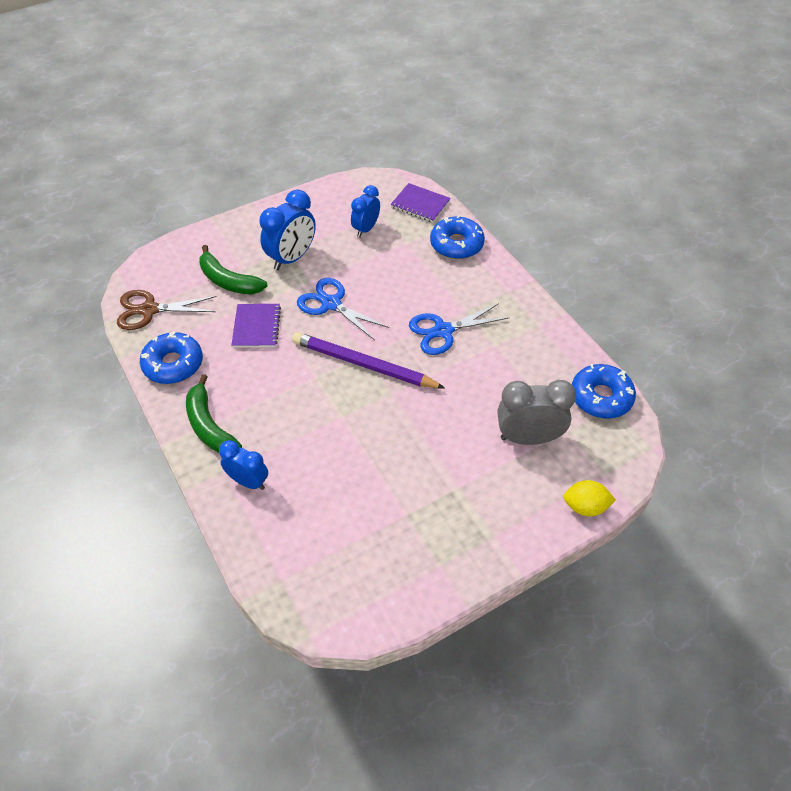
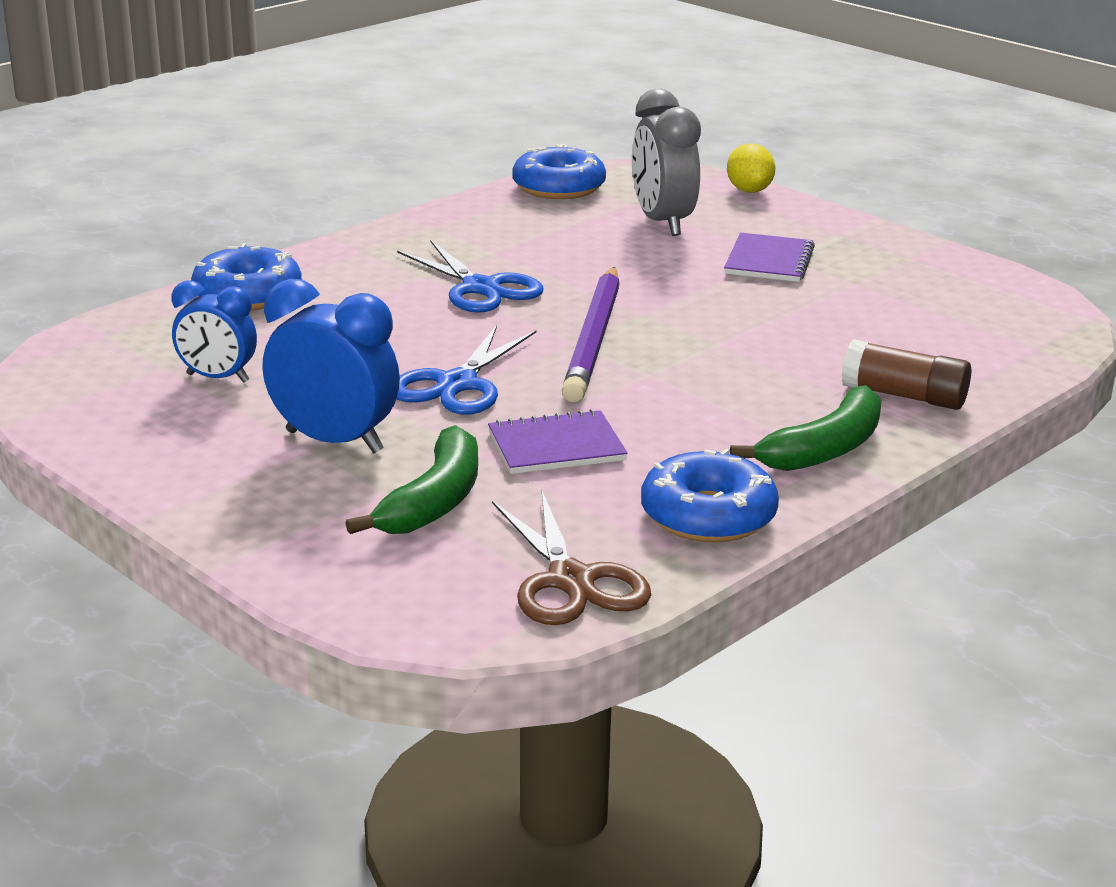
camera: 105 degrees left, 25 degrees down
blue clock [219,440,268,490] -> brown glue stick [842,339,971,410]
purple notebook [390,183,451,222] -> purple notebook moved to [724,233,815,282]

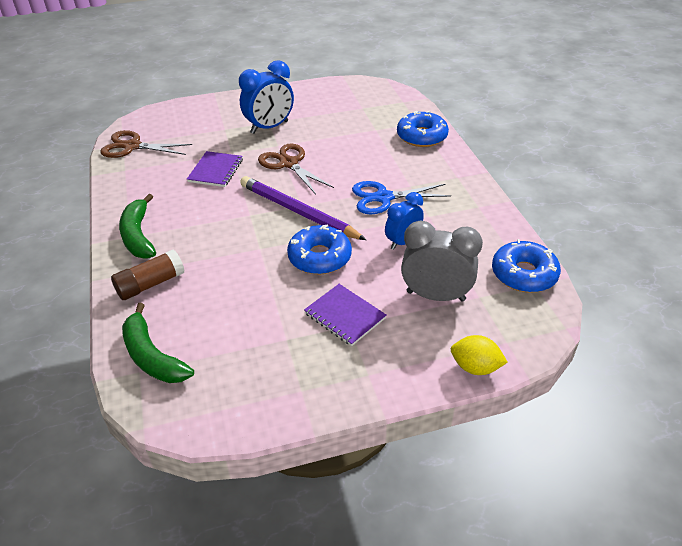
camera: 120 degrees right, 15 degrees up
blue clock [172,280,257,383] -> blue clock moved to [385,192,424,250]
green banana [345,425,478,534] -> green banana moved to [122,303,194,383]
blue scissors [396,325,537,415] -> brown scissors [258,143,334,194]
blue donut [641,448,779,542] -> blue donut moved to [287,224,352,274]

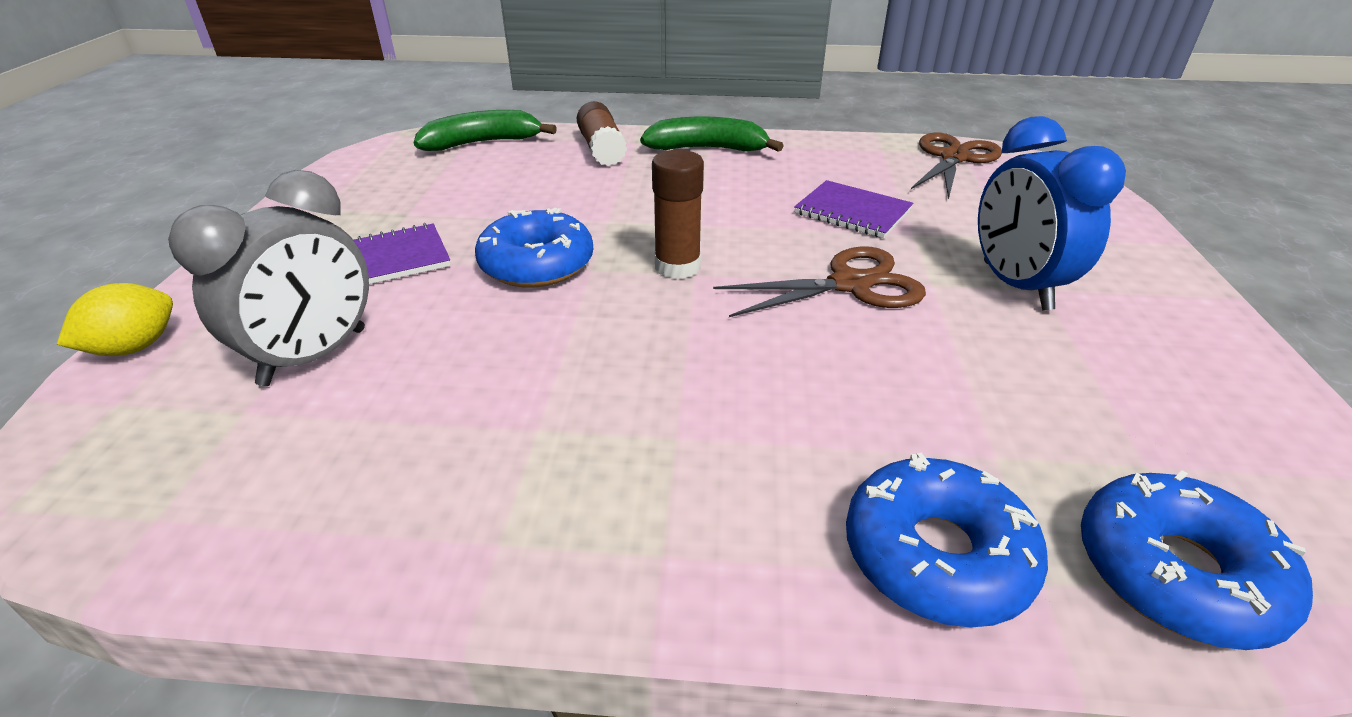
camera: 110 degrees right, 5 degrees down
purple pencil [240,176,366,240] -> brown glue stick [652,150,704,279]
blue scissors [352,181,451,214] -> none
blue clock [385,192,424,250] -> none
blue donut [492,239,561,292] -> blue donut moved to [1081,470,1313,650]

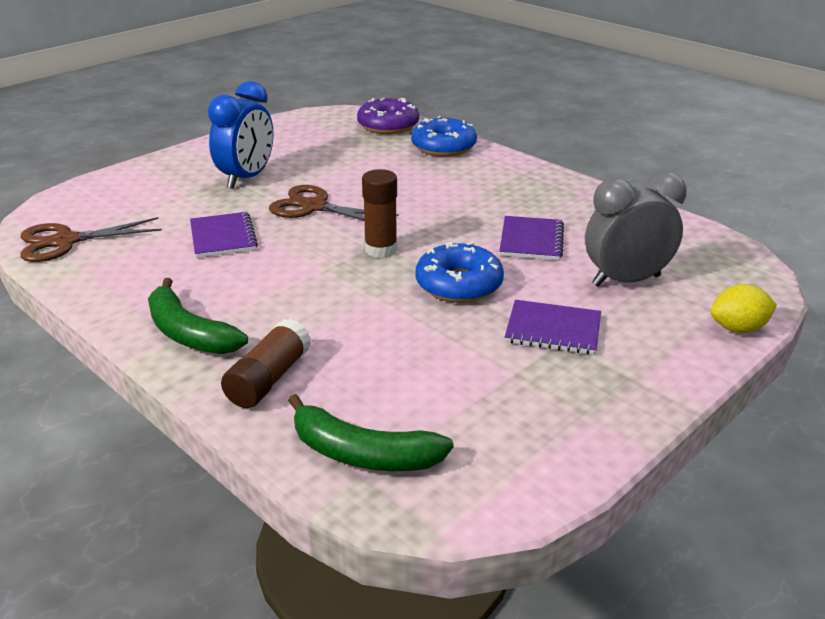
camera: 140 degrees left, 5 degrees down
blue donut [1081,470,1313,650] -> purple donut [357,98,419,134]
none -> purple notebook [499,216,564,260]

